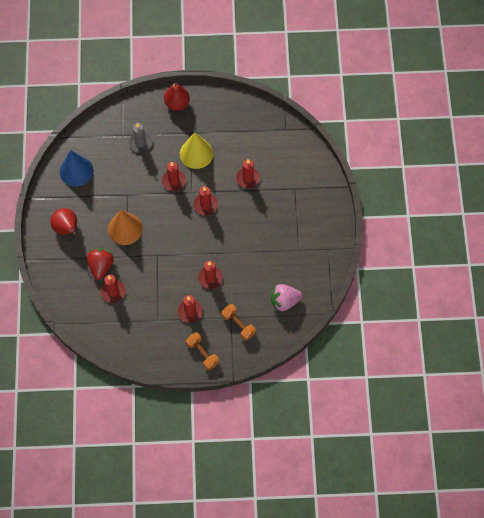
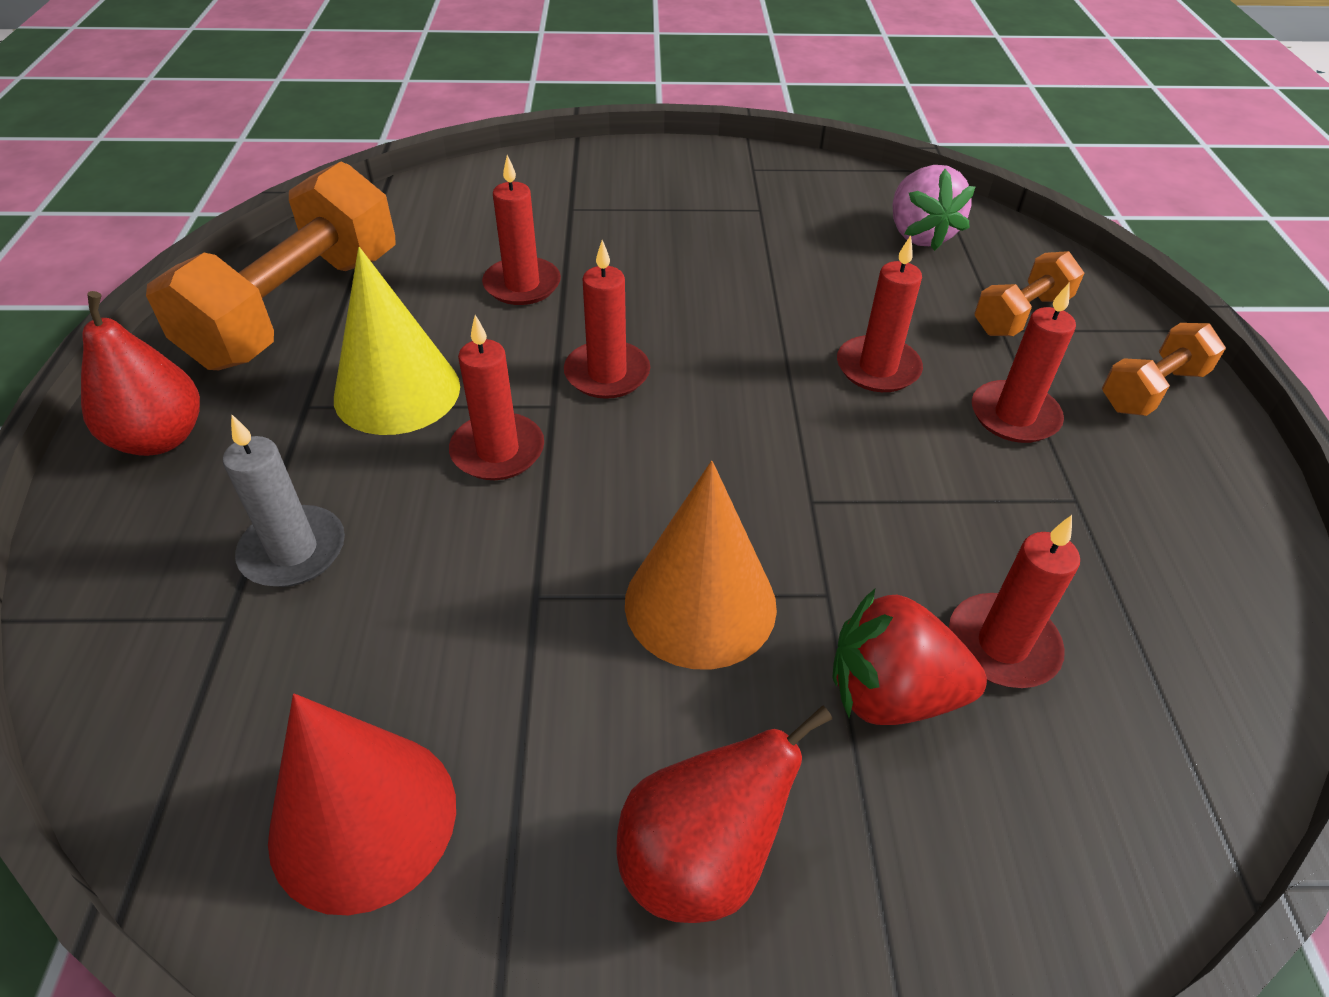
camera: 90 degrees left, 20 degrees down
blue cone [59,150,94,187] -> red cone [268,694,456,915]
none -> orange dumbbell [146,162,396,370]

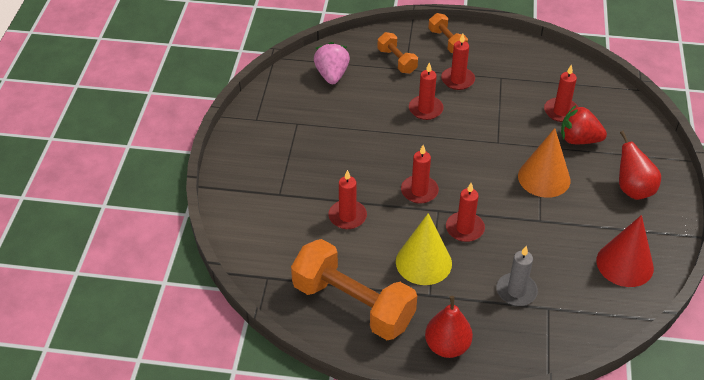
camera: 80 degrees left, 0 degrees up
red strawberry [832,589,987,725] -> red strawberry turned 90 degrees clockwise [561,105,607,144]
pink strawberry [893,165,975,251] -> pink strawberry turned 90 degrees counterclockwise [314,42,350,84]

